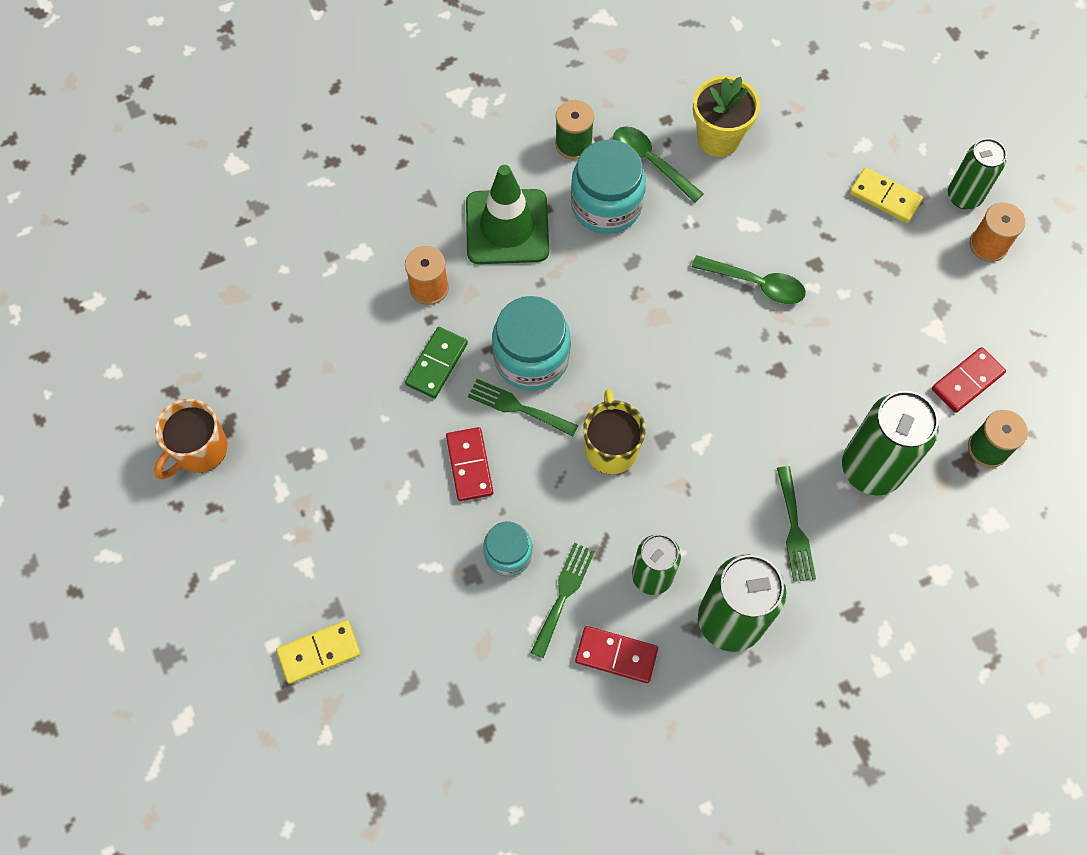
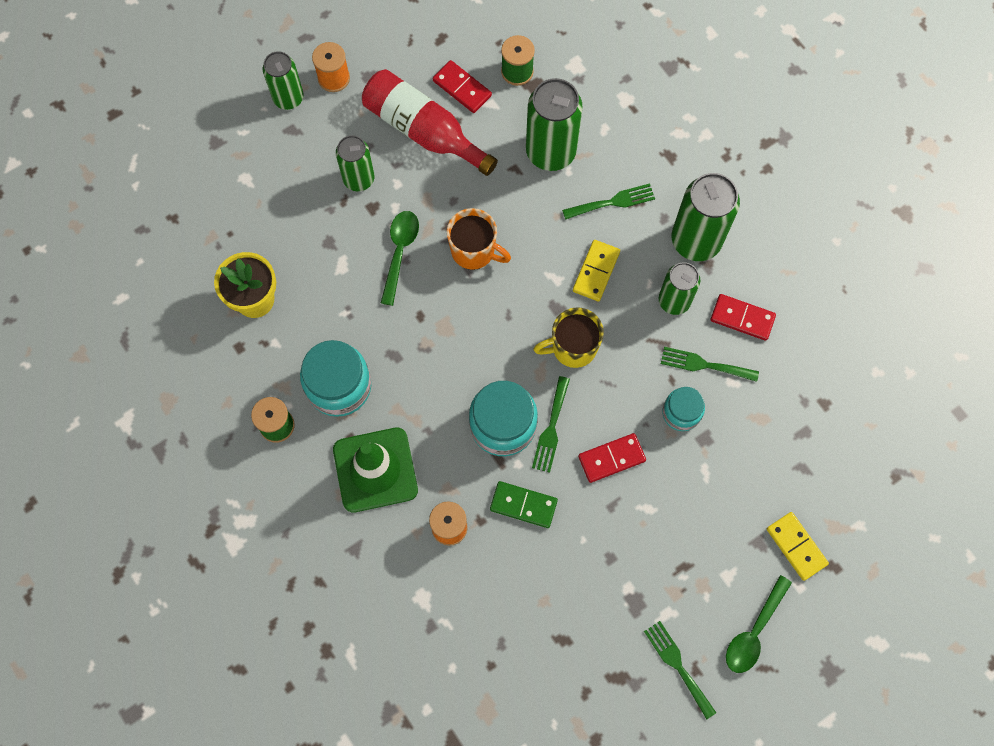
camera: 100 degrees left, 5 degrees up
orange mug [154,399,228,479] -> orange mug moved to [447,208,511,270]
red domino [575,626,658,683] -> red domino turned 75 degrees counterclockwise [711,294,776,341]
green spoon [613,127,704,203] -> green spoon moved to [726,575,792,673]
yellow domino [850,167,923,223] -> yellow domino moved to [573,240,620,301]
none -> green can [336,135,374,191]
none -> red bottle [362,69,498,176]
none -> green fork [644,621,716,719]

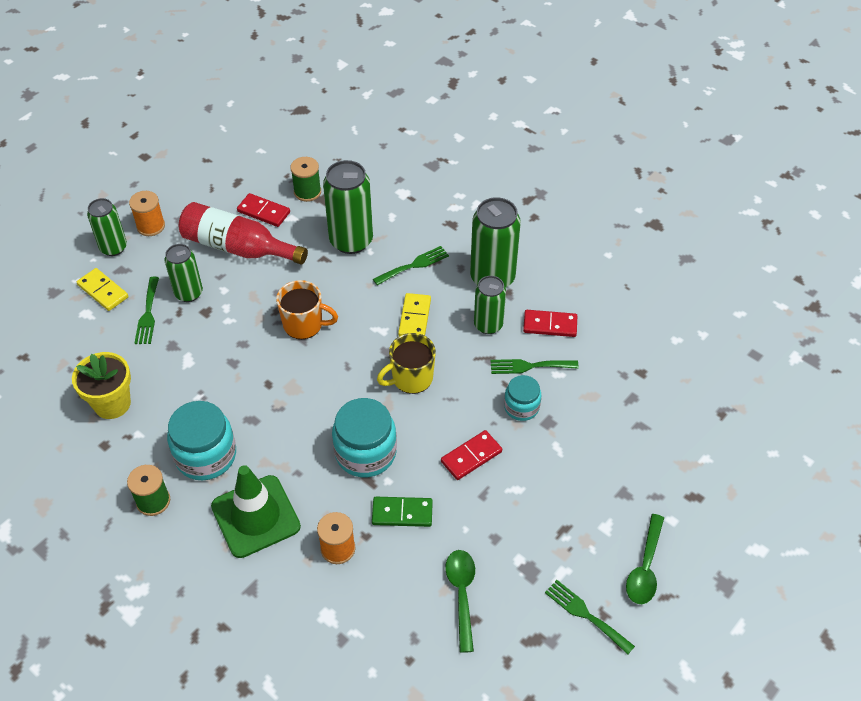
camera: 15 degrees left, 20 degrees down
green spoon [381,211,419,306] -> green spoon moved to [445,550,475,653]
green fork [532,376,570,473] -> green fork moved to [134,277,159,344]
yellow domino [767,512,829,581] -> yellow domino moved to [77,268,128,311]

